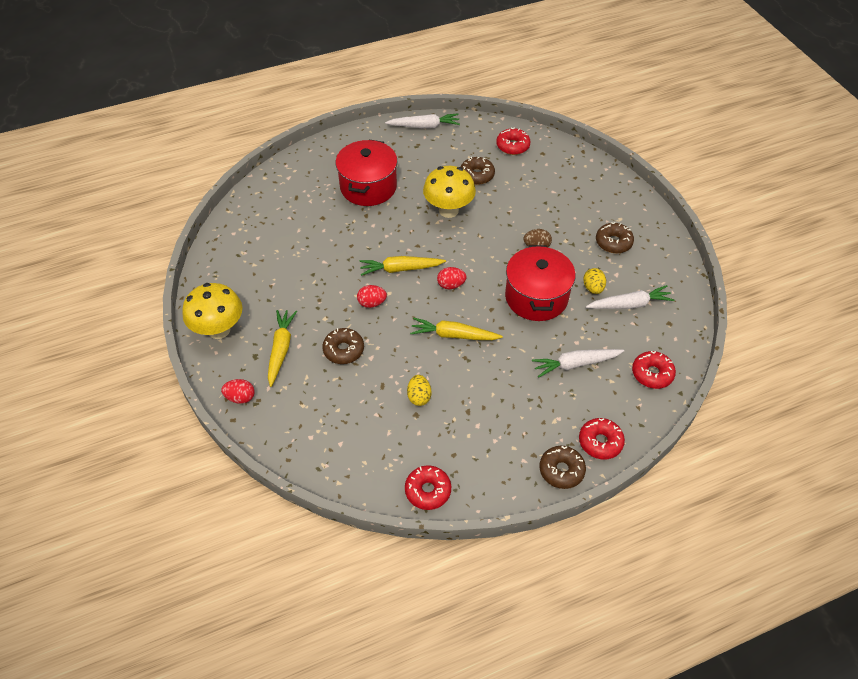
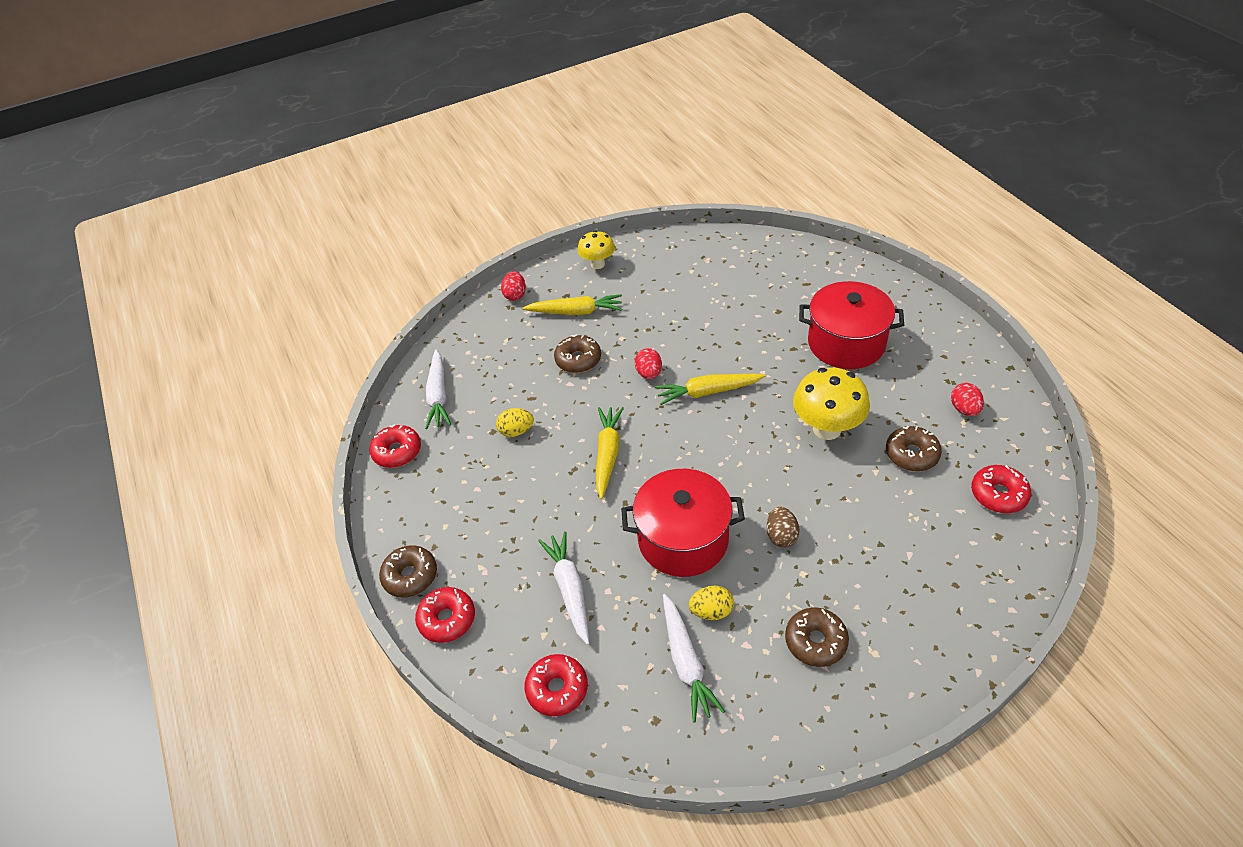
camera: 90 degrees right, 5 degrees down
yellow mushroom [182,283,242,339] -> yellow mushroom [578,230,615,269], size x0.62
yellow carrot [359,256,446,276] -> yellow carrot turned 90 degrees counterclockwise [655,374,766,405]
white carrot [385,113,460,129] -> white carrot moved to [425,349,451,429]
red egg [437,267,467,289] -> red egg moved to [951,383,984,416]

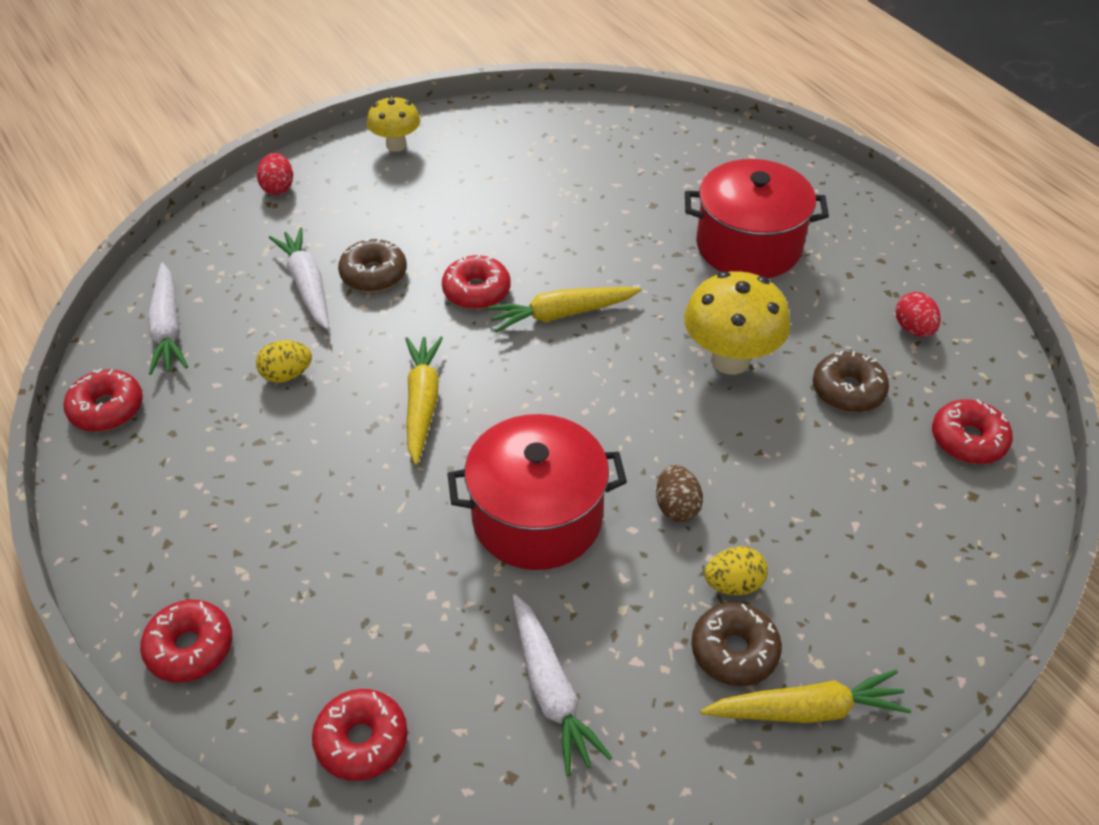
camera: 10 degrees left, 0 degrees up
brown donut [379,545,437,597] -> none
yellow carrot [522,294,622,315] -> yellow carrot moved to [700,670,911,723]
white carrot [538,531,589,645] -> white carrot moved to [269,228,329,330]
red egg [635,348,662,379] -> red donut [442,255,511,309]
yellow egg [689,586,734,620] -> yellow egg moved to [704,546,768,595]

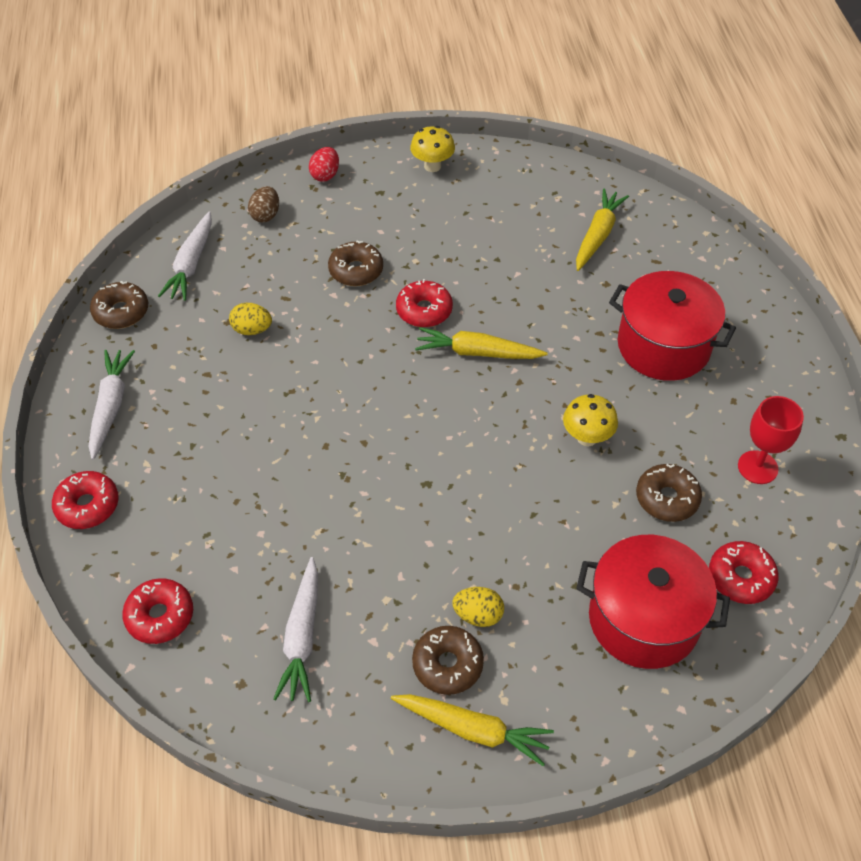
camera: 25 degrees right, 5 degrees up
red donut [63,368,143,432] -> brown donut [90,281,148,329]
white carrot [269,228,329,330] -> white carrot moved to [89,350,135,460]
yellow carrot [405,336,443,465] -> yellow carrot moved to [576,188,629,271]
red pot [447,414,627,570] -> red pot moved to [576,535,730,669]
brown egg [656,465,703,522] -> brown egg moved to [248,186,279,222]
yellow mushroom [684,271,791,375] -> yellow mushroom [563,394,618,446], size x0.62
red egg [896,292,941,337] -> red goblet [738,396,804,484]

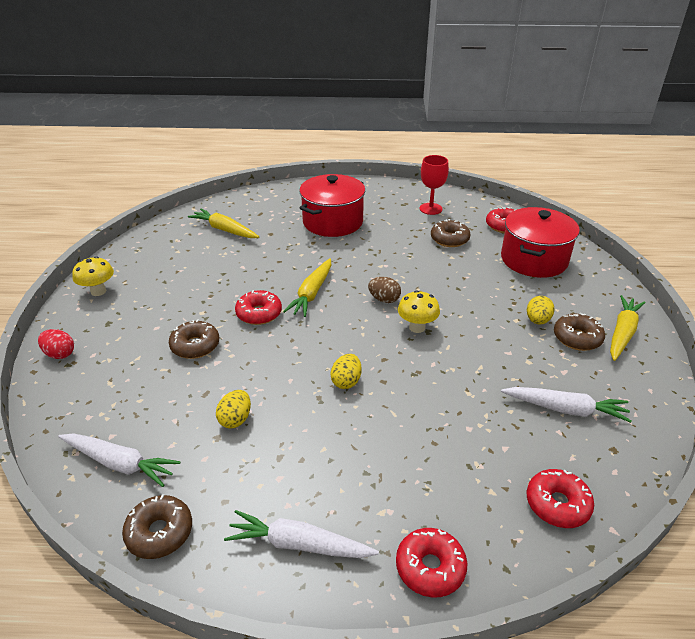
camera: 80 degrees left, 15 degrees down
brown egg [248,186,279,222] -> brown egg moved to [368,277,401,303]
yellow mushroom [563,394,618,446] -> yellow mushroom moved to [398,290,440,333]
none -> yellow egg [330,354,362,389]

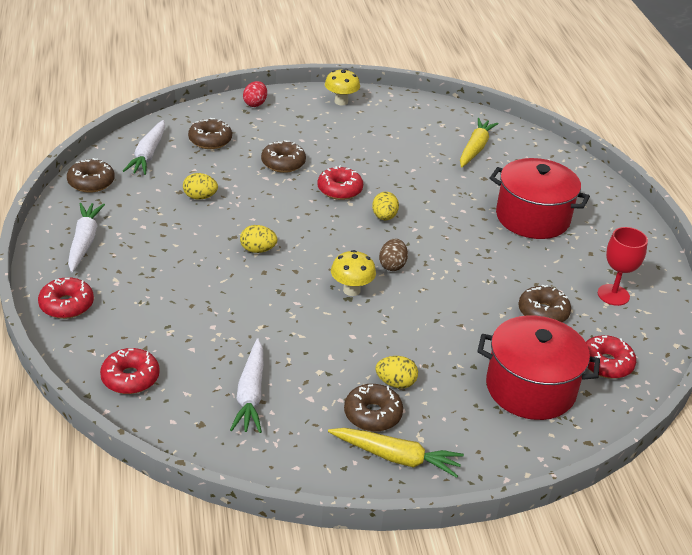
camera: 75 degrees right, 0 degrees up
yellow carrot [283,258,331,317] -> yellow egg [372,192,399,220]
none -> brown donut [188,118,232,149]

